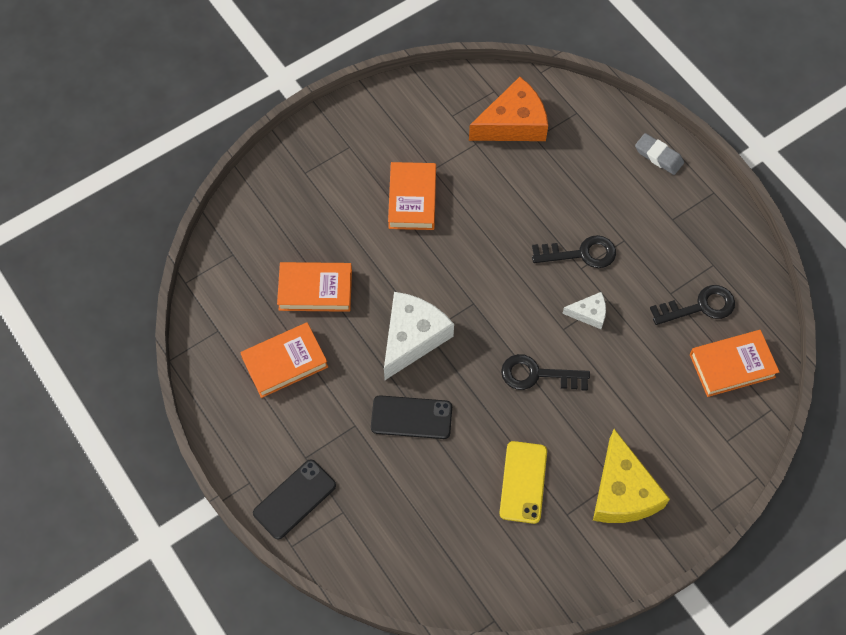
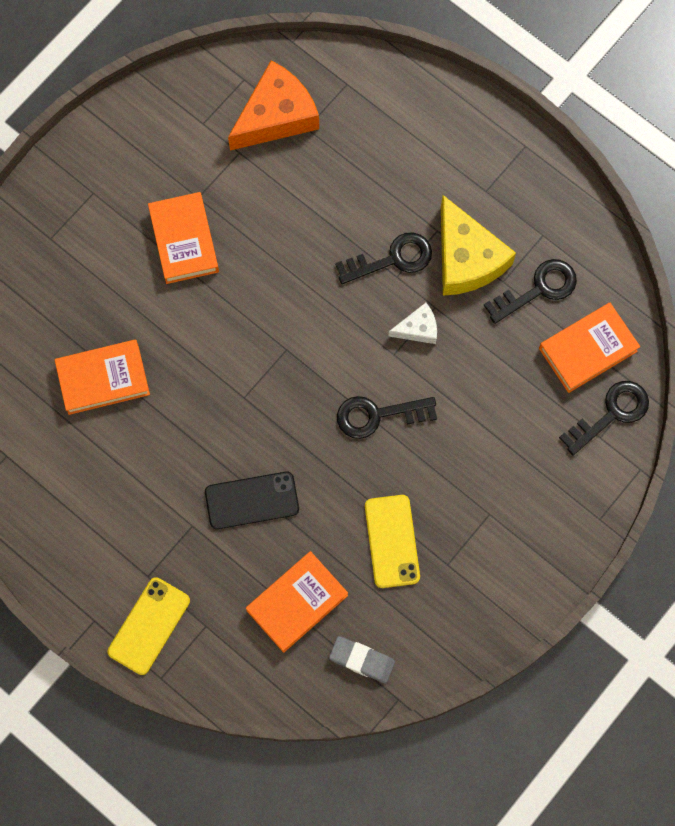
camera: 15 degrees left, 10 degrees up
orange book [240,322,328,398] -> orange book moved to [246,551,348,653]
black phone [253,460,336,539] -> yellow phone [108,577,190,675]
white cheese [384,292,454,380] -> none
yellow cheese [593,429,670,523] -> yellow cheese moved to [441,195,516,296]
grey eraser [635,133,684,175] -> grey eraser moved to [329,636,395,683]
none -> black key [559,381,649,455]

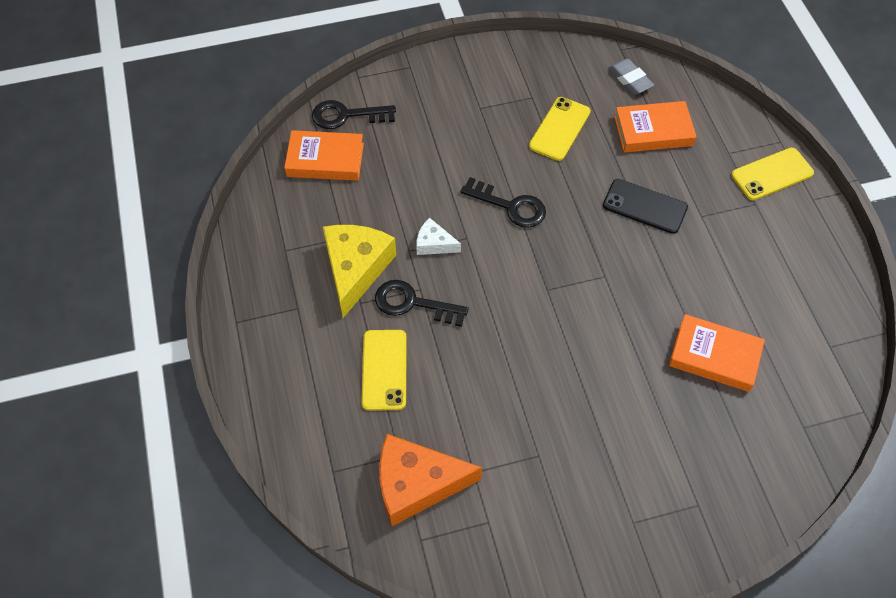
camera: 145 degrees left, 15 degrees down
orange book [148,192,219,284] -> none
black key [484,259,577,324] -> none
none -> yellow phone [361,330,407,411]

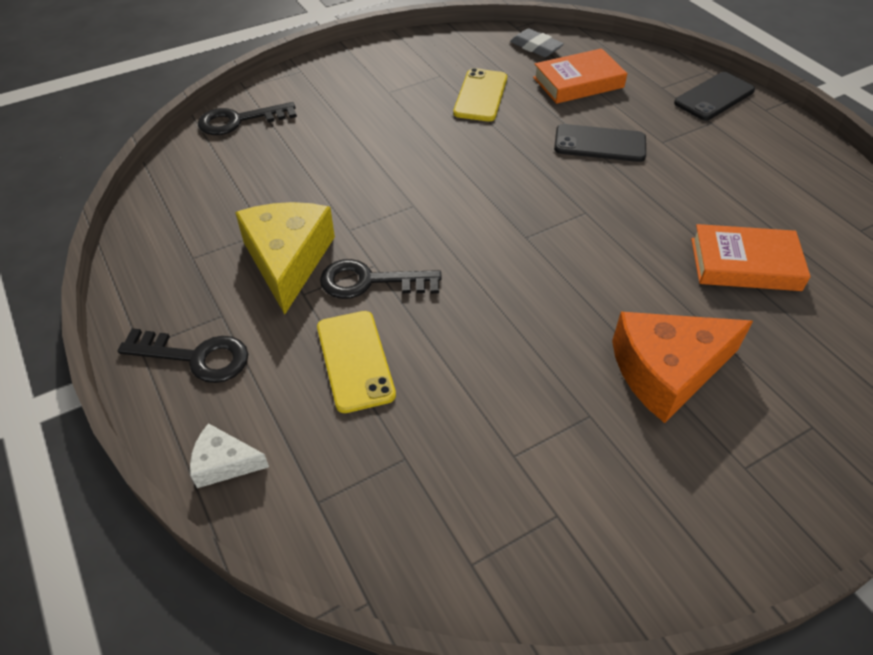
camera: 15 degrees left, 10 degrees down
orange book [284,130,364,181] -> none
orange cheese [379,434,482,526] -> orange cheese moved to [612,312,753,423]
white cheese [416,218,461,255] -> white cheese moved to [190,423,269,488]
black key [461,177,546,228] -> black key moved to [118,328,248,383]
yellow phone [731,148,814,200] -> black phone [674,72,755,121]

